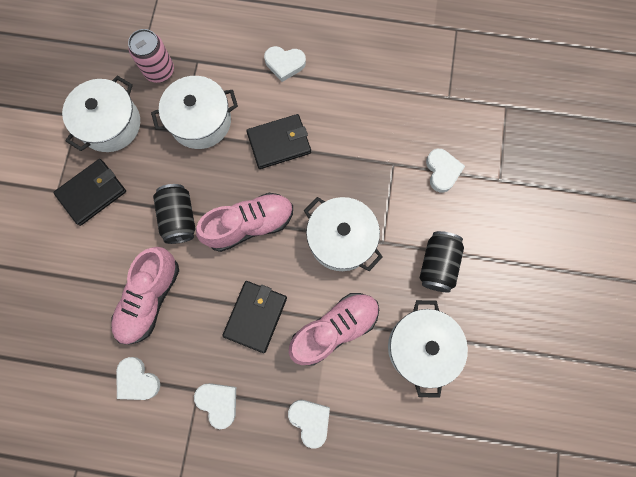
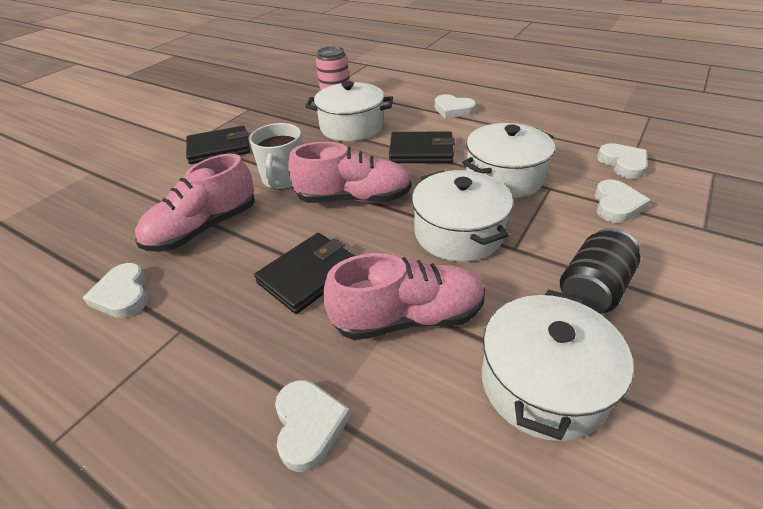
camera: 25 degrees right, 35 degrees down
white pot [62,76,140,152] -> white pot moved to [462,123,555,198]
black can [153,184,195,244] -> white mug [249,123,303,190]
white heart [194,383,236,429] -> white heart moved to [597,143,647,179]

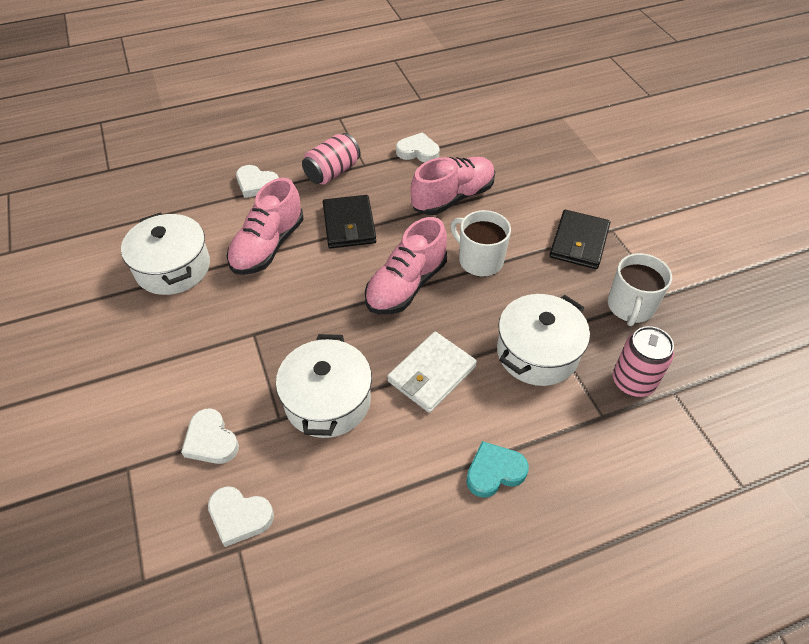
camera: 125 degrees right, 10 degrees up
pink shoe [135,154,255,252] -> pink shoe turned 60 degrees clockwise [411,157,495,215]
black wallet [389,131,455,163] -> white wallet [387,332,477,413]
white pot [412,170,513,262] -> none
white heart [435,94,476,119] -> turquoise heart [466,441,529,498]
black can [560,228,640,314] -> none
none -> pink can [302,133,361,185]
none -> white mug [608,253,672,326]

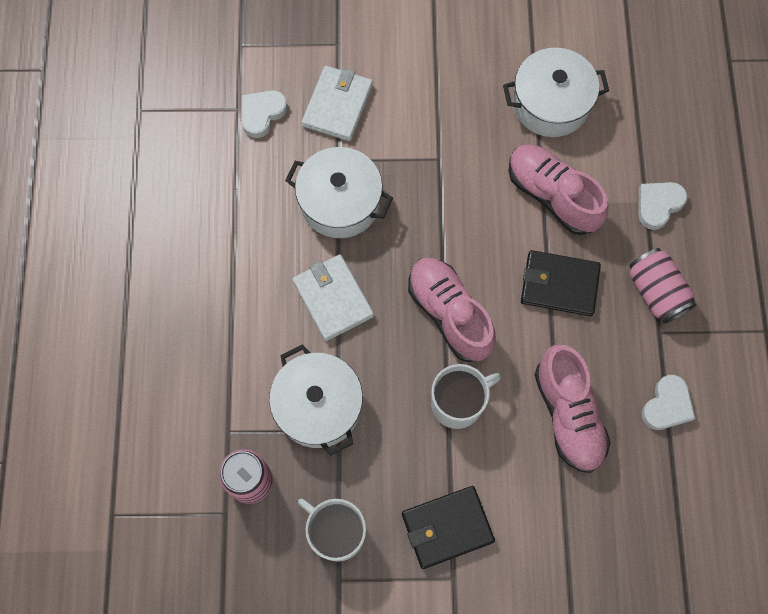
camera: 110 degrees right, 20 degrees up
white heart [181,408,239,464] -> white wallet [302,66,373,141]
turquoise heart [466,441,529,498] -> none
black wallet [549,210,610,269] -> black wallet turned 60 degrees counterclockwise [402,486,495,569]

